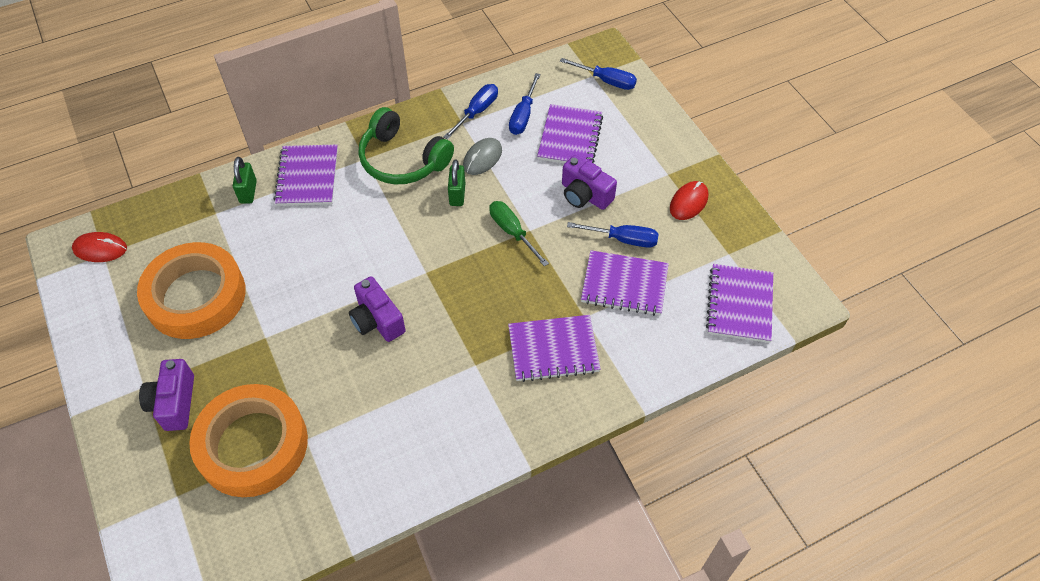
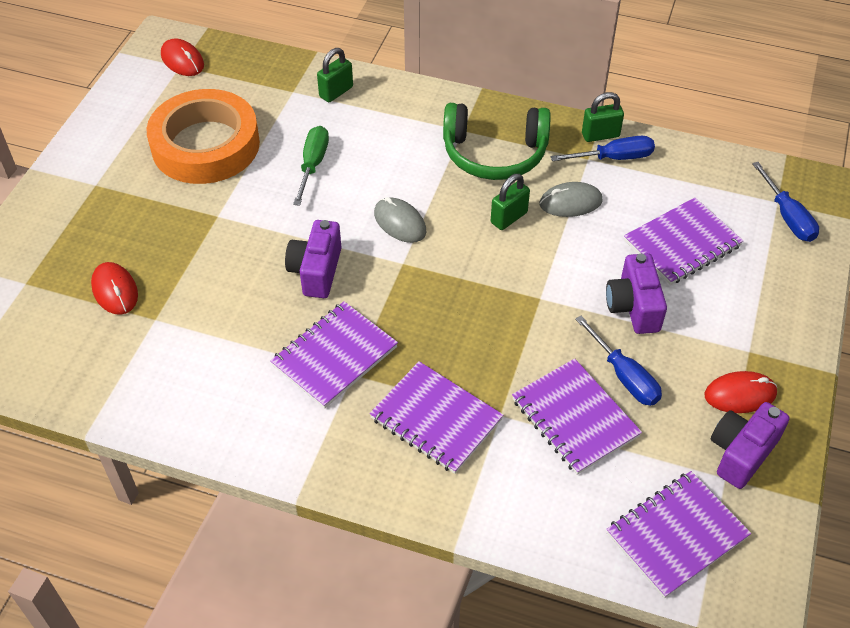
camera: 45 degrees right, 5 degrees down
purple camera [139,359,194,431] -> purple camera moved to [711,402,790,489]
orange tape [189,384,308,497] -> red mouse [91,262,138,315]
purple notebook [274,144,338,206] -> purple notebook moved to [270,301,398,408]
green headphones [359,107,454,184] -> green headphones turned 75 degrees counterclockwise [443,103,551,180]
green screwdriver [489,201,549,266] -> green screwdriver moved to [293,126,329,206]
blue screwdriver [509,73,541,135] -> none
none -> grey mouse [374,197,426,243]
none -> green padlock [582,92,624,142]

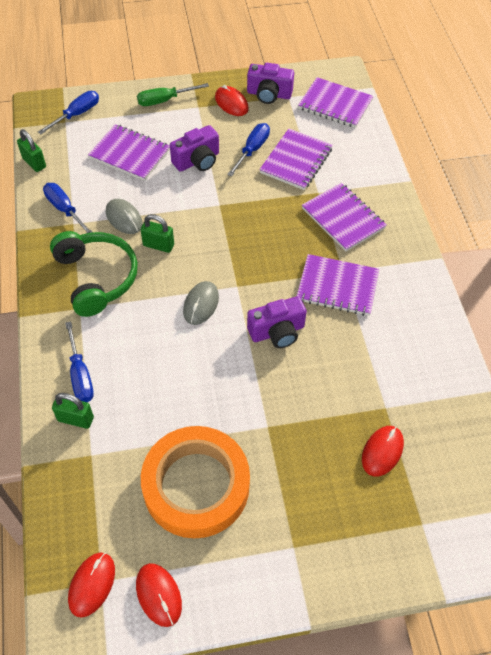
camera: 120 degrees left, 5 degrees up
green screwdriver [293,126,329,206] -> green screwdriver moved to [137,83,209,106]
purple notebook [369,361,504,474] -> purple notebook turned 45 degrees counterclockwise [302,183,387,252]
green padlock [582,92,624,142] -> green padlock moved to [17,129,46,172]
none -> blue screwdriver [65,321,94,403]
none -> red mouse [136,563,182,627]

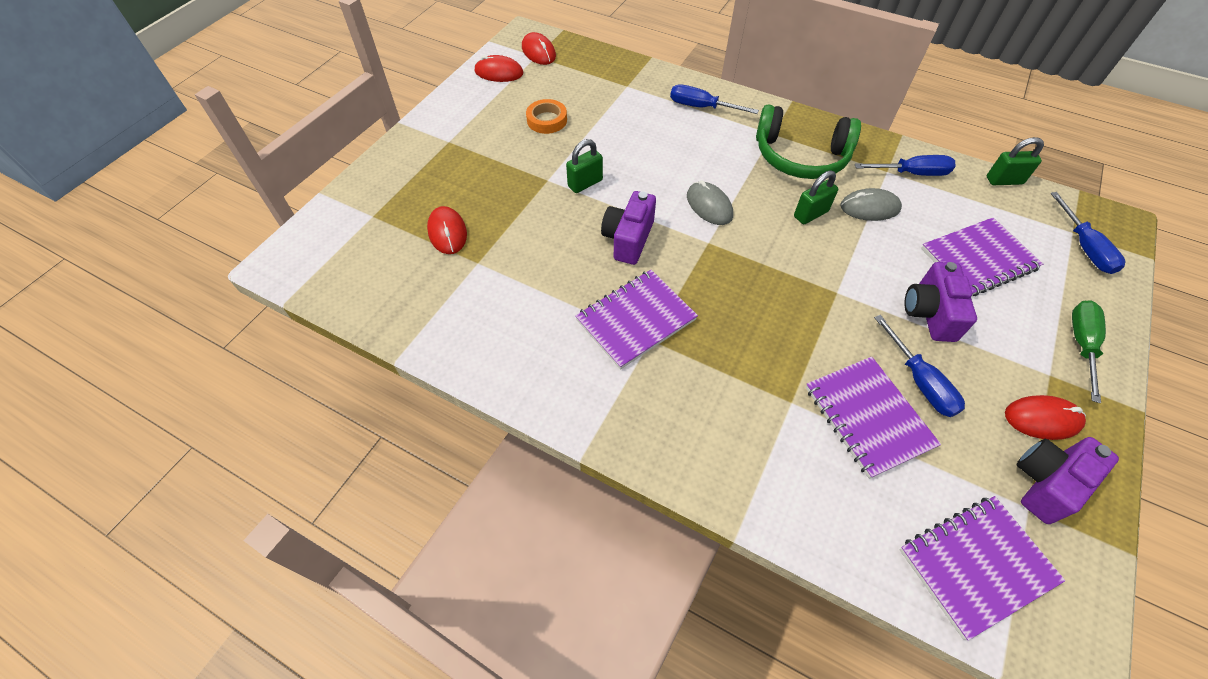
camera: 130 degrees right, 0 degrees up
green padlock [52,393,94,429] -> green padlock moved to [566,139,603,193]
orange tape [141,426,250,538] -> orange tape [526,99,567,134], size x0.43
purple notebook [302,183,387,252] -> none

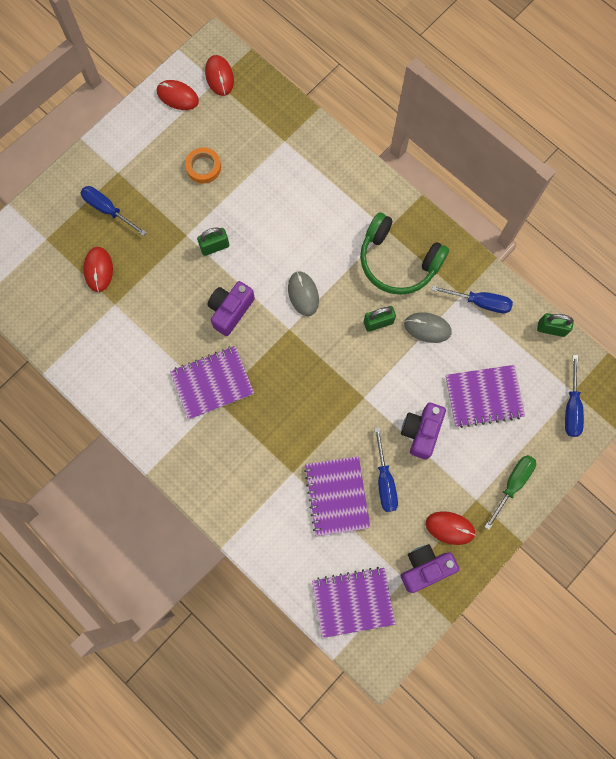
camera: 15 degrees right, 20 degrees up
blue screwdriver [670,84,759,114] -> blue screwdriver moved to [81,186,147,236]

